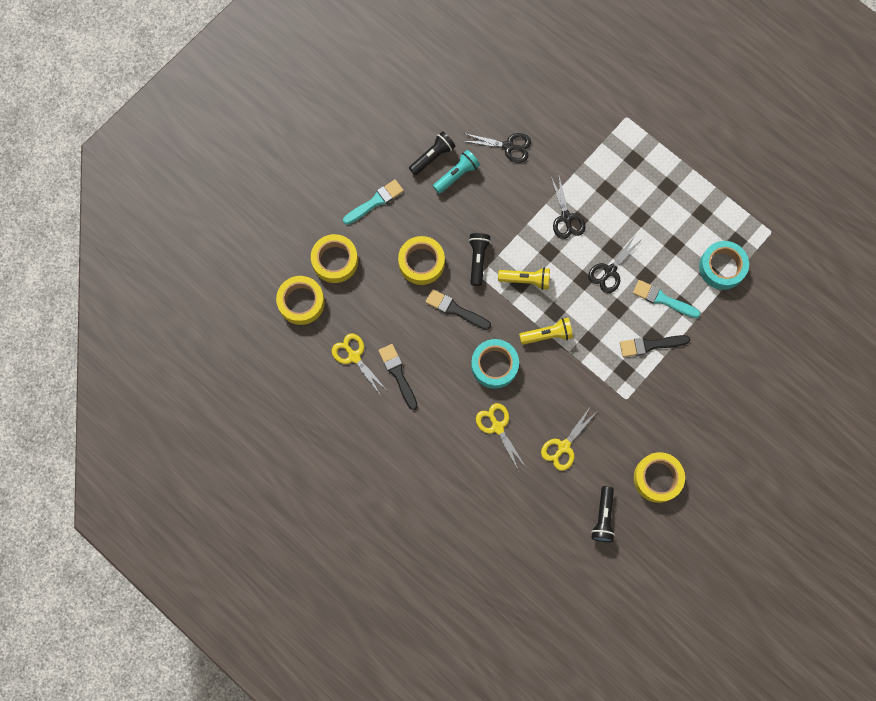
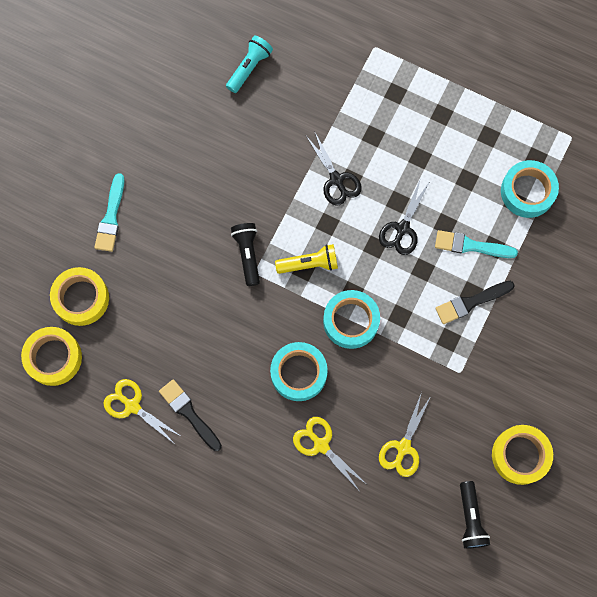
camera: 15 degrees left, 0 degrees up
turquoise brush [343,179,404,225] -> turquoise brush turned 150 degrees clockwise [94,173,124,252]
yellow tape [398,236,445,285] -> none
black flashlight [409,131,455,176] -> none
black brush [426,289,491,330] -> none
turquoise flashlight [433,150,480,194] -> turquoise flashlight moved to [226,36,273,93]
black scissors [463,133,531,163] -> none
yellow flashlight [519,318,573,345] -> turquoise tape [323,290,380,349]

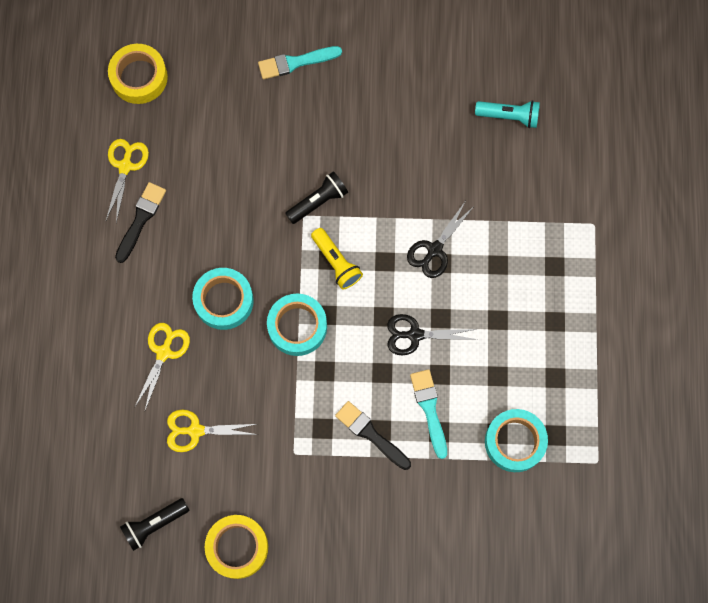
camera: 65 degrees right, 0 degrees up
yellow tape [50,267,109,326] -> none

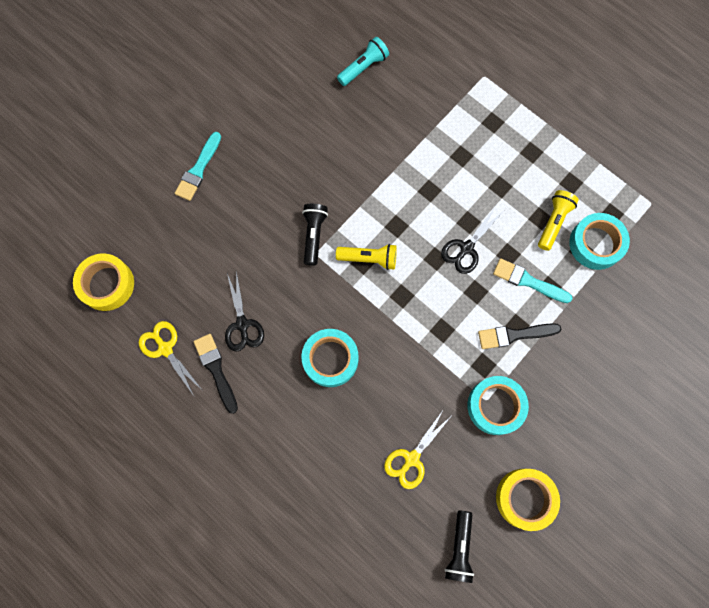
camera: 50 degrees left, 0 degrees up
yellow scissors [134,323,190,410] -> none
turquoise tape [267,294,327,356] -> turquoise tape moved to [467,376,529,435]
black scissors [407,202,474,278] -> black scissors moved to [225,271,264,352]
none -> yellow flashlight [538,190,579,251]

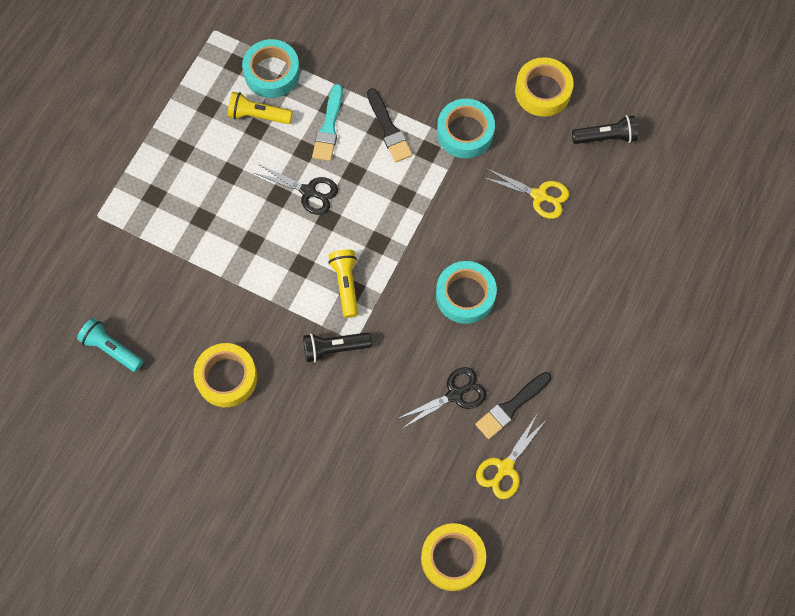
camera: 105 degrees left, 5 degrees down
turquoise brush [175,132,221,201] -> none
none -> yellow tape [193,343,257,407]

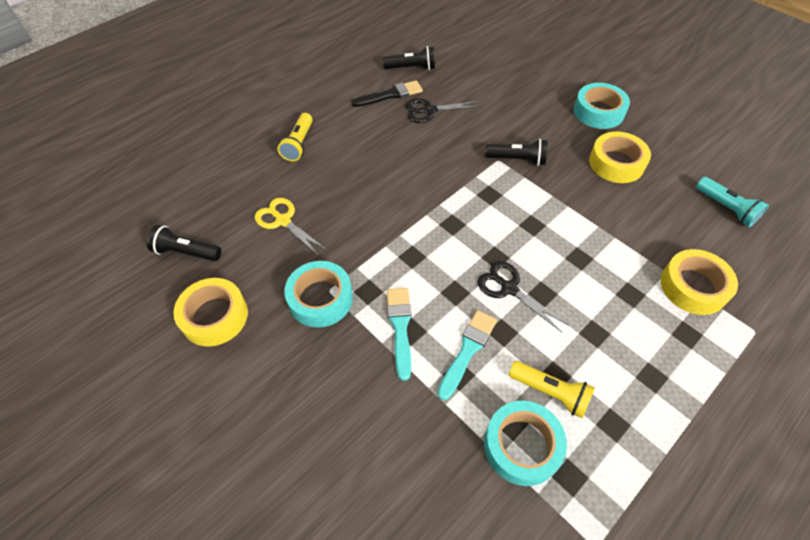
camera: 160 degrees left, 15 degrees down
yellow flashlight [328,249,358,318] -> yellow flashlight moved to [277,113,312,162]
black brush [367,88,413,162] -> turquoise brush [387,288,411,381]
yellow tape [421,523,486,591] -> yellow tape moved to [661,249,738,315]
turquoise tape [436,261,497,324] -> turquoise tape moved to [574,83,630,129]
yellow scissors [476,414,547,499] -> black flashlight [383,46,435,70]

